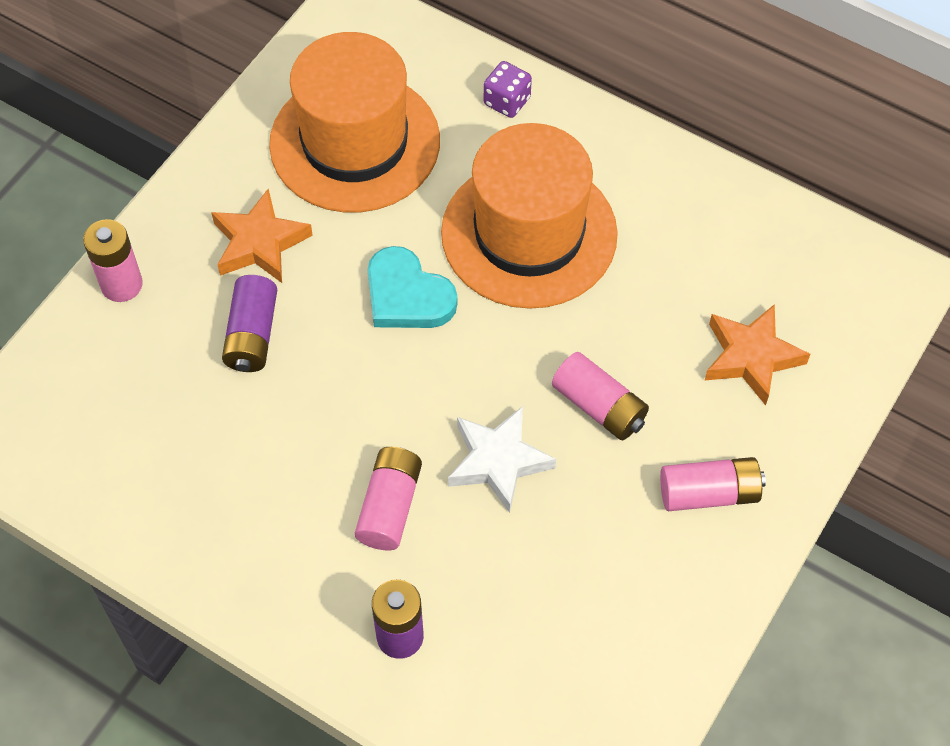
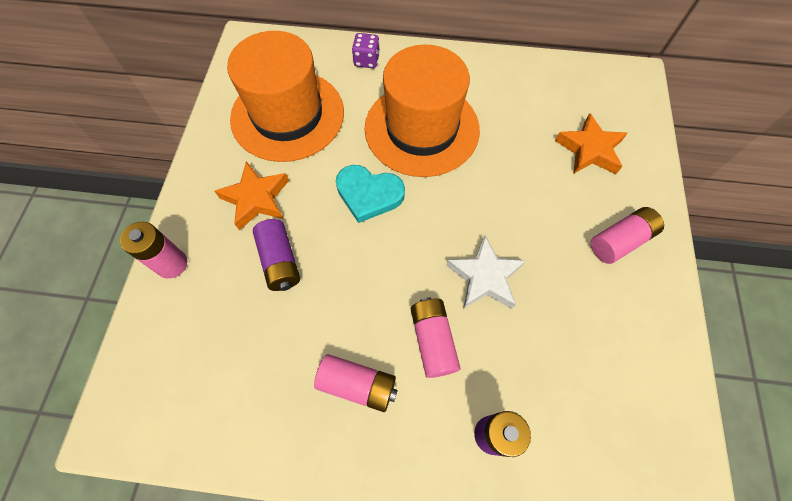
camera: 25 degrees left, 5 degrees up
pink battery [552,352,649,440] -> pink battery moved to [314,354,398,412]

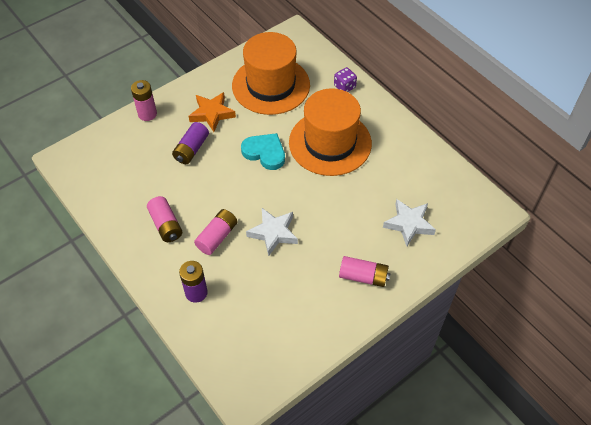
camera: 45 degrees right, 10 degrees down
turquoise heart [336,165,405,223] -> turquoise heart turned 150 degrees clockwise [241,133,285,170]
orange star [555,113,628,174] -> white star [383,199,436,246]

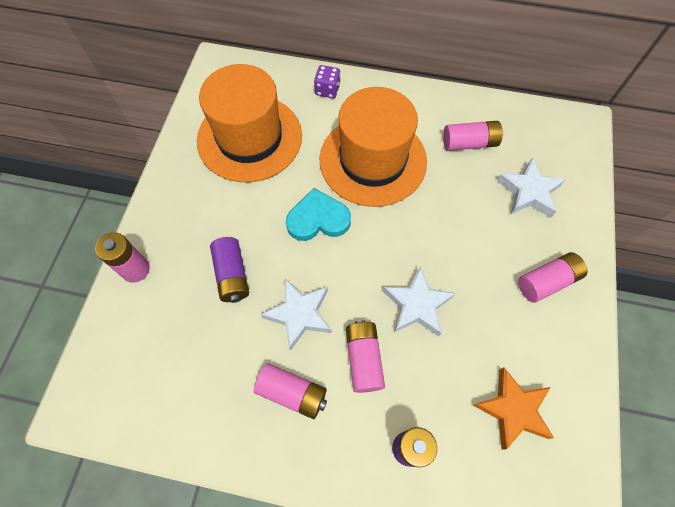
camera: 40 degrees left, 10 degrees up
orange star [189,92,236,132] -> orange star moved to [473,368,554,450]
none -> white star [260,278,332,351]
none -> pink battery [443,121,503,151]

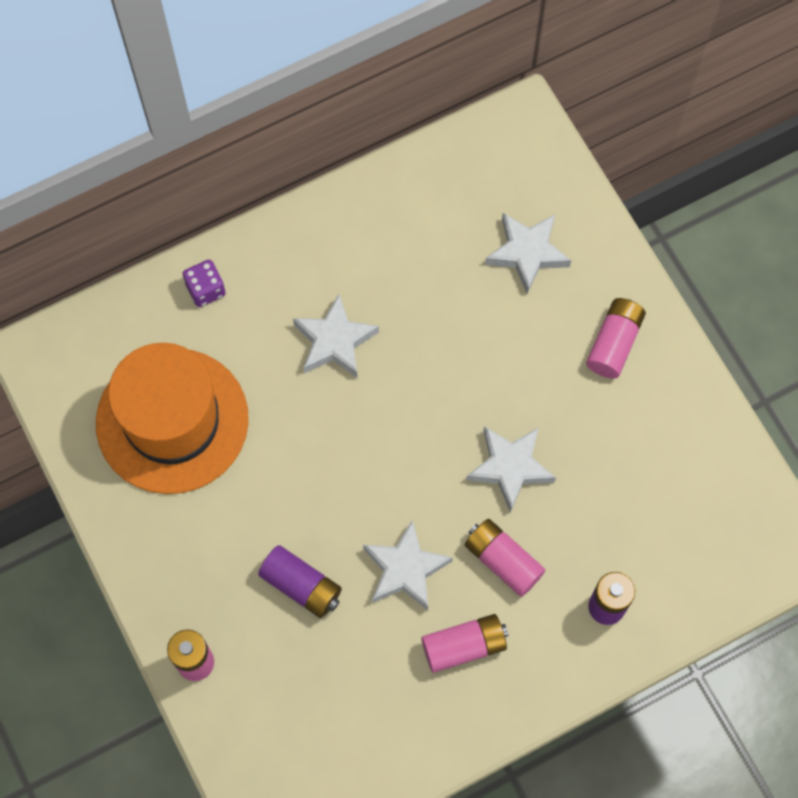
camera: 40 degrees left, 5 degrees up
turquoise heart [286,188,351,241] -> none
orange hat [320,87,427,207] -> white star [293,294,379,378]
pink battery [443,121,503,151] -> none
orange star [473,368,554,450] -> none

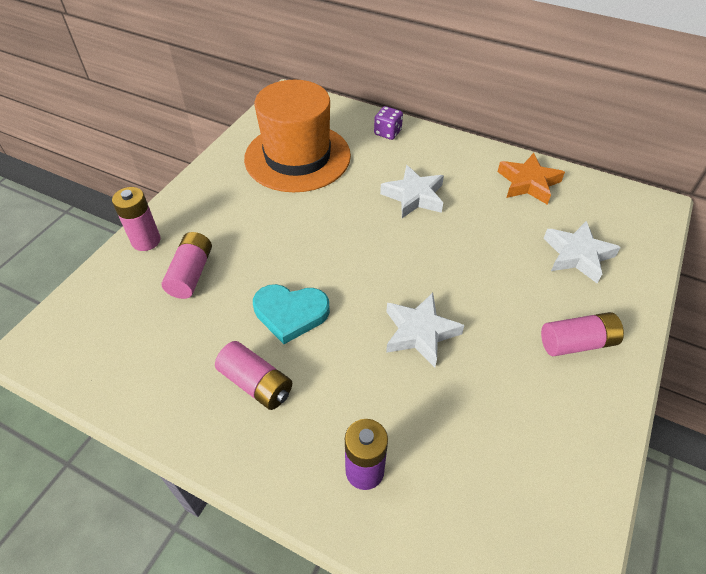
camera: 55 degrees right, 20 degrees down
purple battery [258,545,342,618] -> none
white star [363,520,453,610] -> turquoise heart [253,284,330,344]
pink battery [465,519,545,597] -> pink battery moved to [162,232,212,299]
none -> orange star [498,153,565,205]

